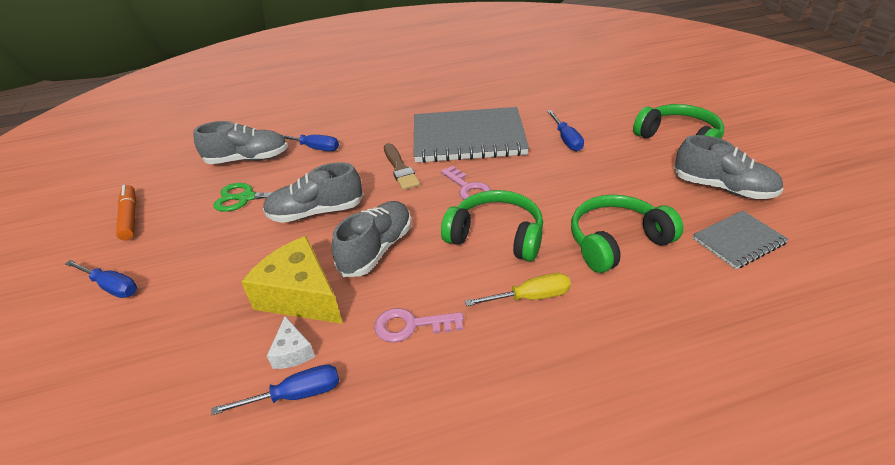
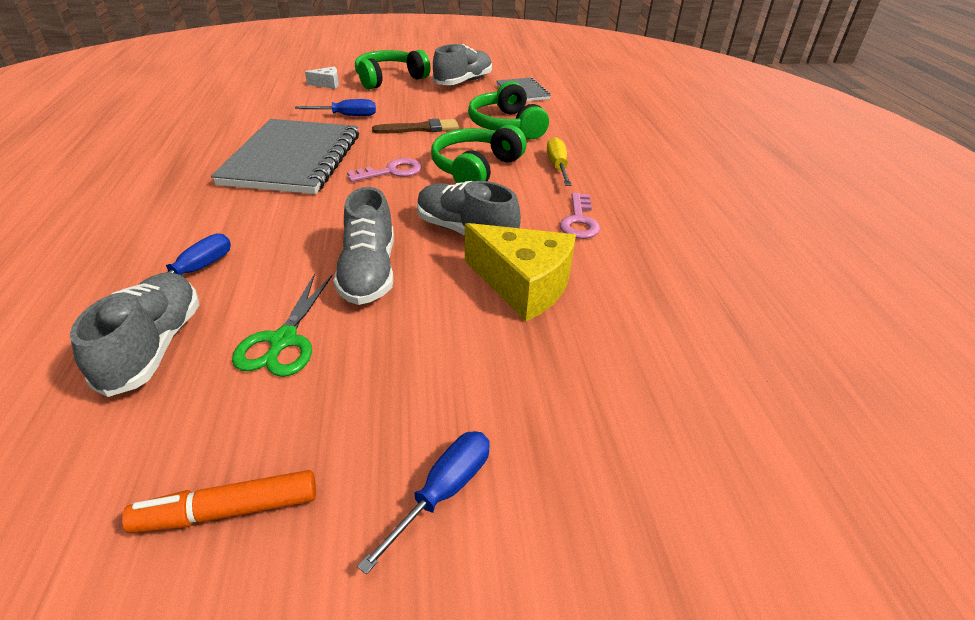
camera: 85 degrees left, 0 degrees up
blue screwdriver [211,365,339,415] -> none
yellow cheese [241,236,343,324] -> yellow cheese turned 105 degrees counterclockwise [465,223,576,322]
white cheese [267,316,315,369] -> white cheese moved to [305,67,339,89]
brown brush [384,143,420,190] -> brown brush moved to [372,119,459,134]

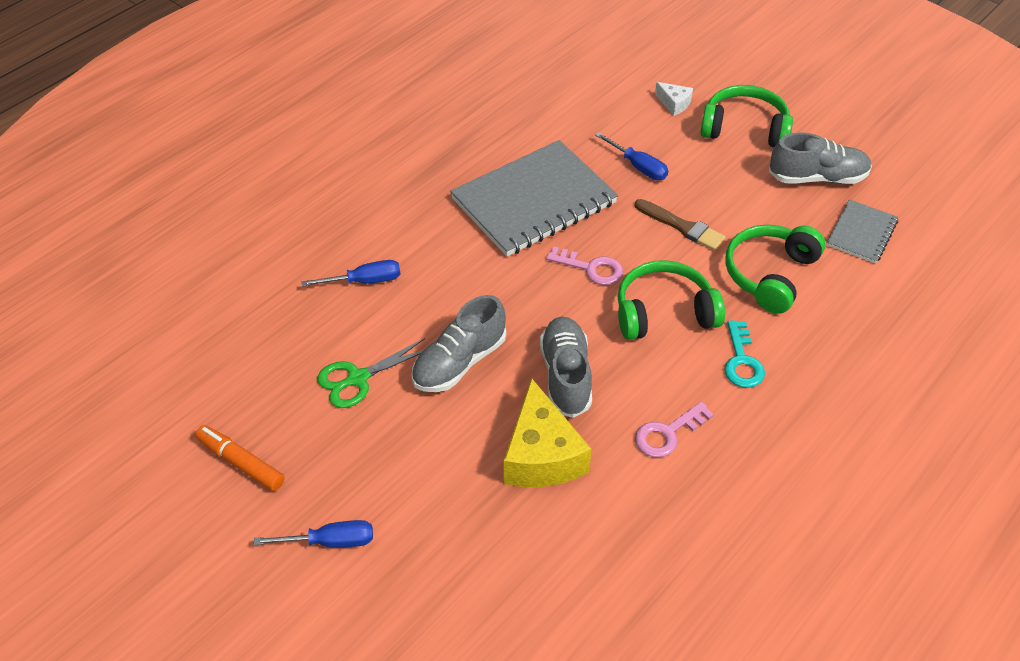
camera: 50 degrees right, 10 degrees up
grey shoe [70,272,199,397] -> none
yellow screwdriver [547,137,572,186] -> turquoise key [724,320,765,388]

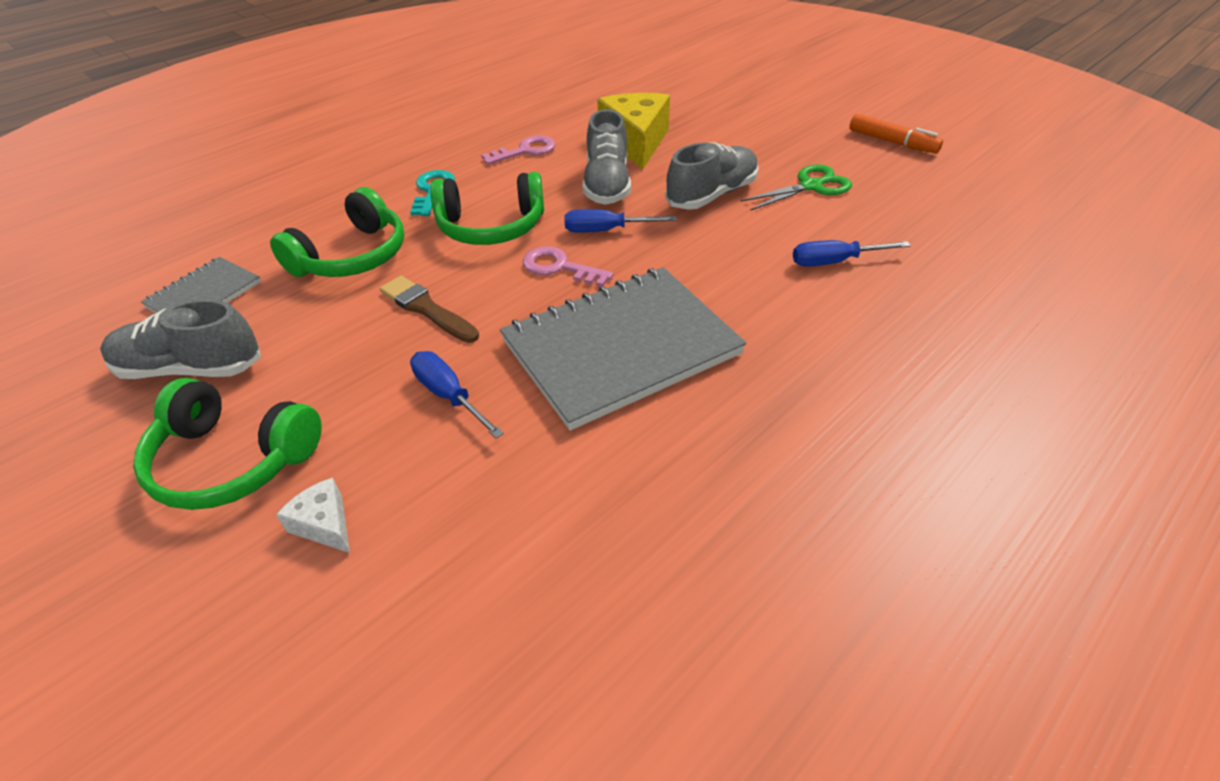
camera: 175 degrees left, 5 degrees down
blue screwdriver [254,520,373,548] -> blue screwdriver moved to [565,209,677,233]

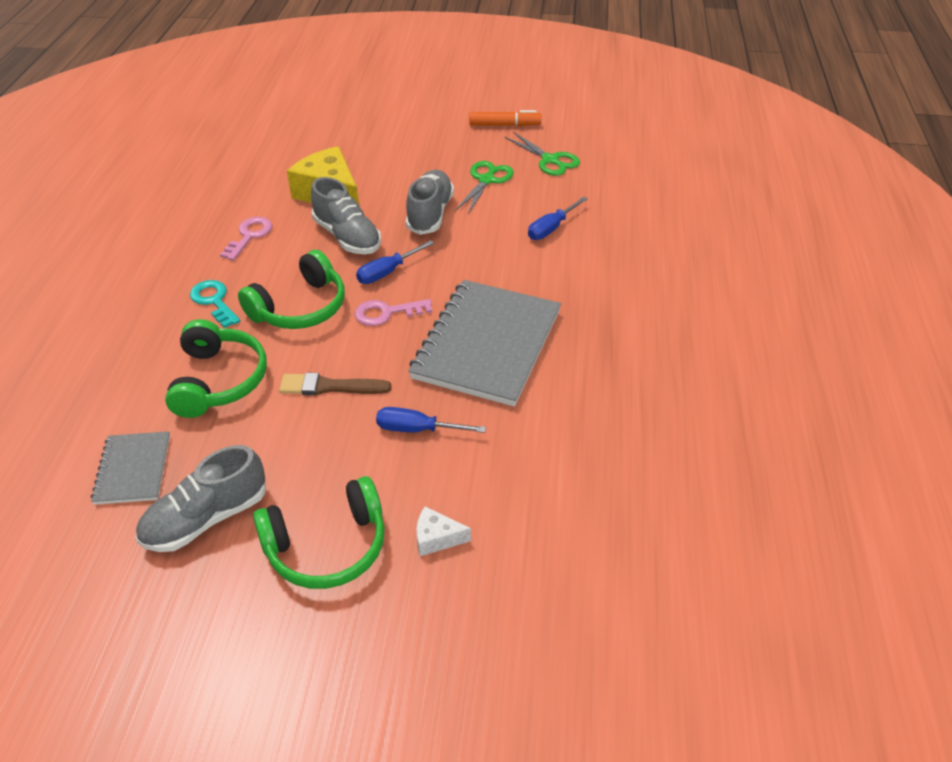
camera: 40 degrees left, 0 degrees up
none -> green scissors [504,132,580,176]

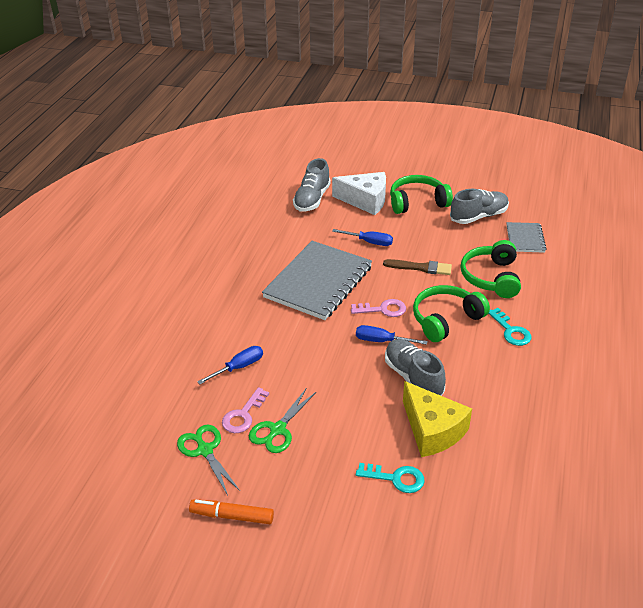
camera: 170 degrees left, 5 degrees down
pink key [220,217,272,261] -> pink key moved to [222,387,269,433]
blue screwdriver [356,240,434,284] -> blue screwdriver turned 135 degrees counterclockwise [356,325,428,345]
grey shoe [405,170,454,235] -> grey shoe moved to [293,158,331,212]
white cheese [417,506,471,556] -> white cheese [332,172,386,215], size x2.10
none -> turquoise key [356,463,425,493]

